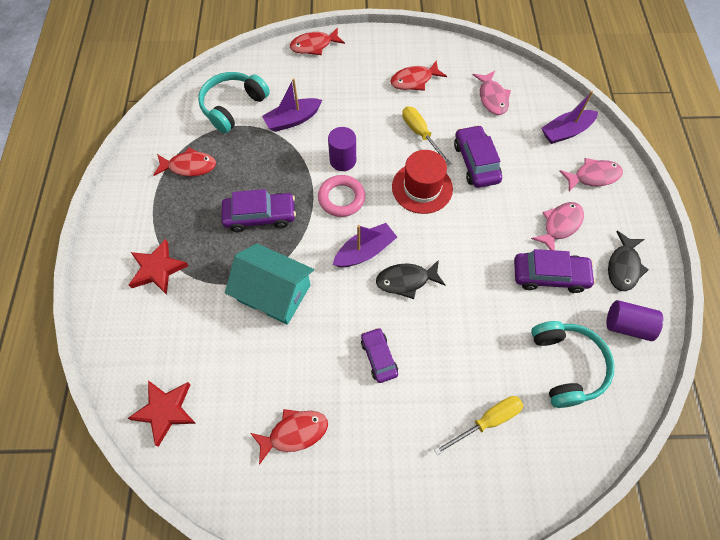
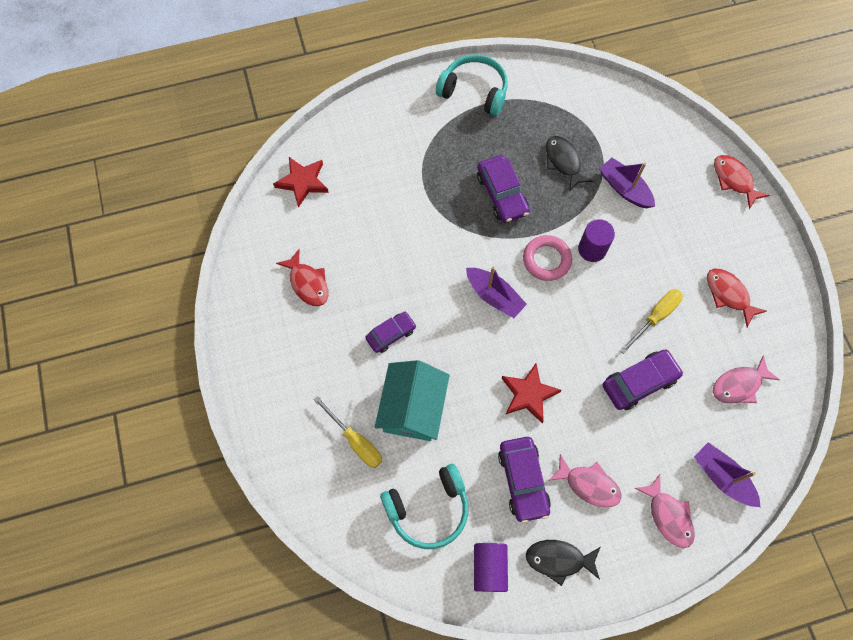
camera: 75 degrees right, 5 degrees up
red star [129,239,188,295] -> red star moved to [502,363,562,423]
red fish [153,147,216,177] -> none
turquoise headphones [198,72,270,133] -> turquoise headphones moved to [436,54,508,116]
turquoise house [225,243,314,325] -> turquoise house moved to [375,360,450,441]
black fish [376,260,445,299] -> black fish moved to [546,136,593,191]
red hat [392,150,453,214] -> none

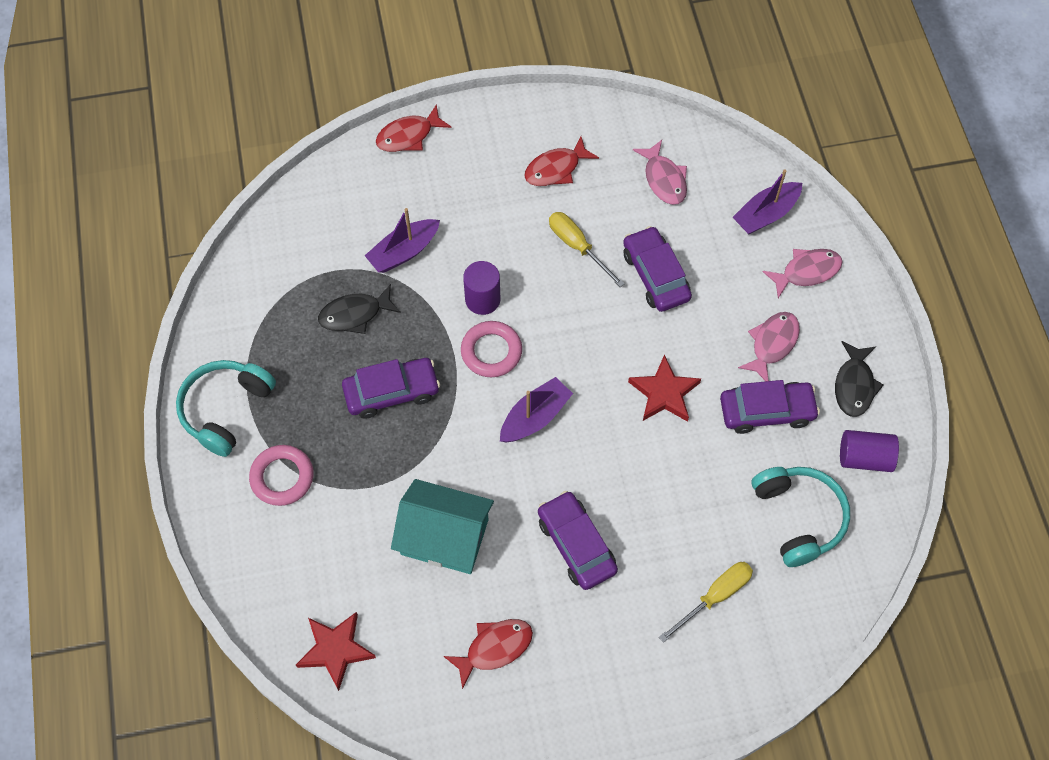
camera: 85 degrees left, 5 degrees down
purple car [365,312,416,353] -> purple car [538,491,618,590], size x1.52
turquoise house [375,360,450,441] -> turquoise house moved to [391,479,494,574]
none -> pink ring [249,445,314,506]

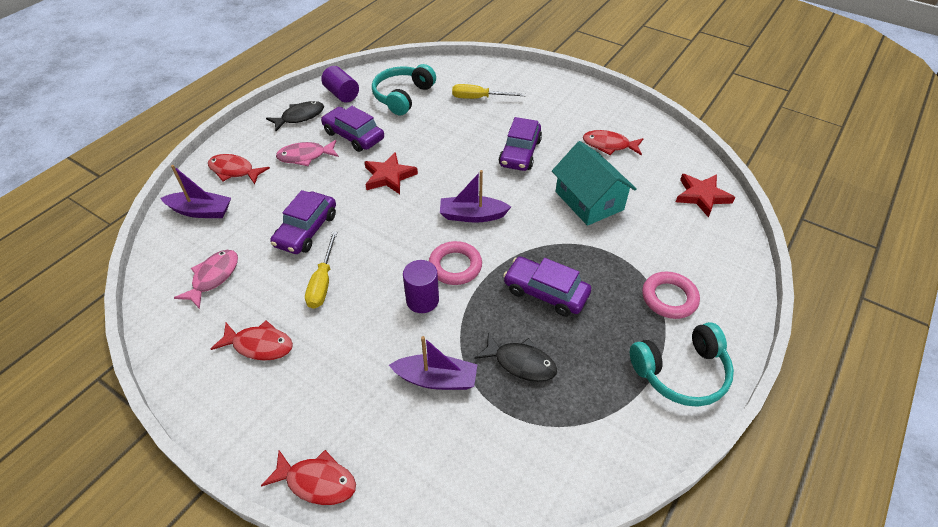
camera: 135 degrees left, 15 degrees down
pink fish [763,249,843,298] -> red fish [208,154,270,185]

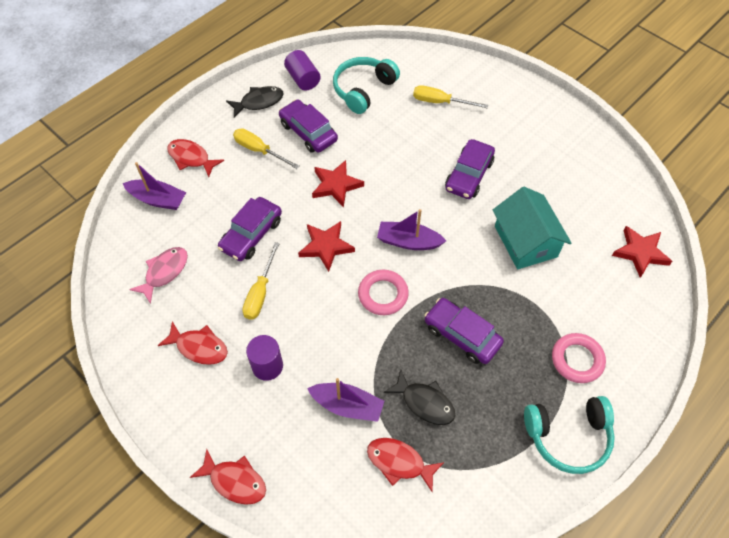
camera: 10 degrees right, 10 degrees up
pink fish [276,140,339,166] -> yellow screwdriver [233,128,300,169]
purple cylinder [403,260,439,313] -> purple cylinder moved to [246,335,283,381]
red fish [583,130,644,156] -> red fish moved to [367,438,444,492]
none -> red star [298,221,355,272]

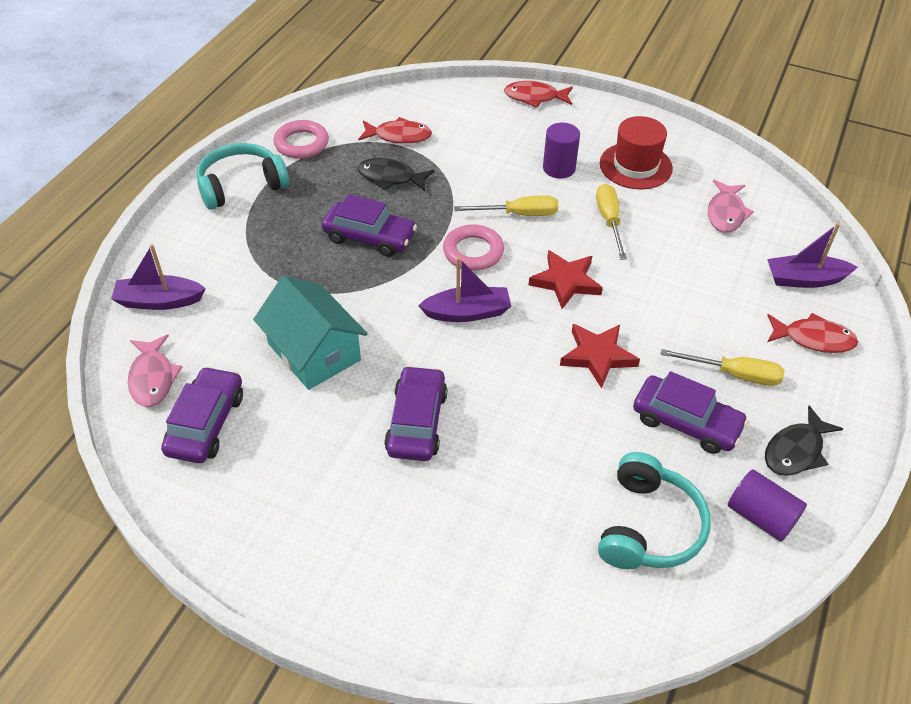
camera: 160 degrees right, 10 degrees down
red fish [157,321,228,365] -> red hat [600,116,673,189]
purple car [218,197,282,261] -> purple car moved to [161,366,243,463]
purple boat [307,378,384,422] -> purple boat moved to [111,244,206,310]
yellow screwdriver [413,85,488,108] -> yellow screwdriver moved to [454,196,558,216]
pink ring [552,333,606,383] -> pink ring moved to [273,120,329,159]
red star [612,226,672,278] -> pink fish [128,334,182,407]

